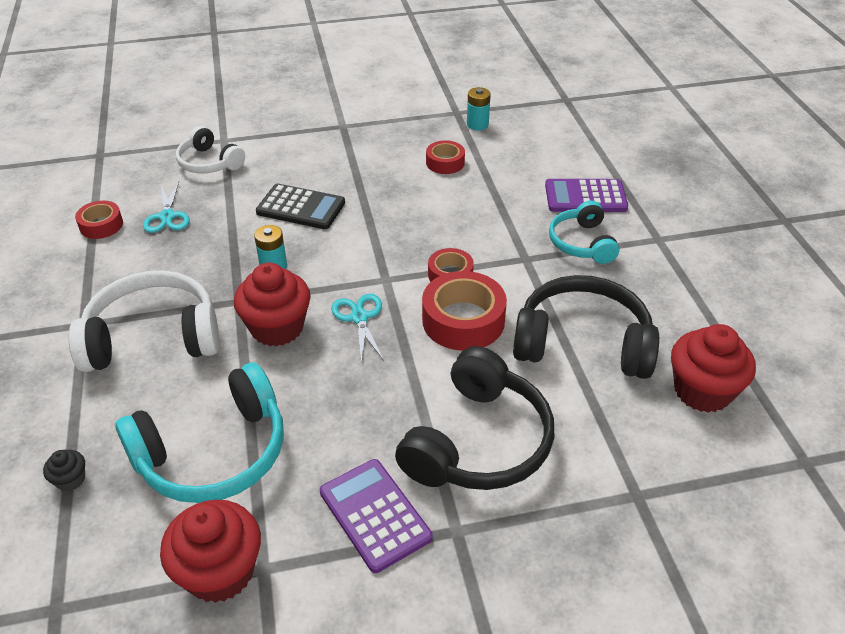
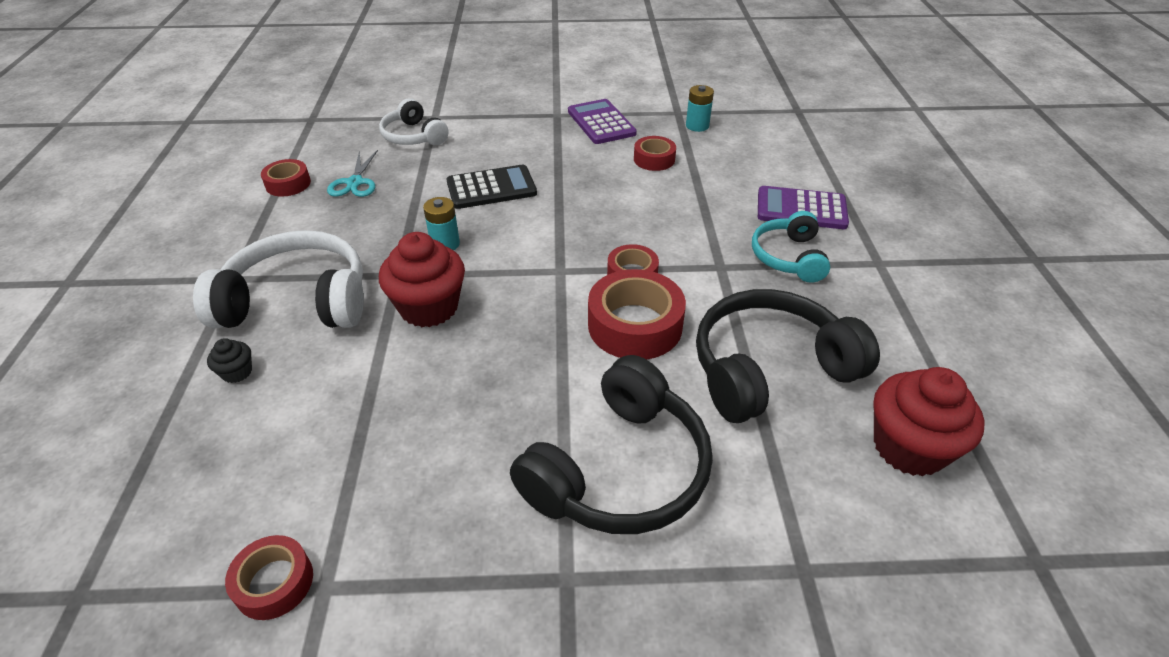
camera: 10 degrees right, 0 degrees up
black cupcake [43,450,85,491] -> black cupcake moved to [207,338,252,383]
turquoise headphones [115,363,284,503] -> none
red cupcake [160,500,261,603] -> red tape [225,535,313,620]
black calculator [256,184,345,229] -> black calculator turned 45 degrees counterclockwise [446,164,537,209]
purple calculator [320,459,433,573] -> purple calculator moved to [568,99,637,144]
turquoise scissors [331,294,384,364] -> none
black headphones [513,275,659,379] -> black headphones turned 45 degrees counterclockwise [696,289,880,423]

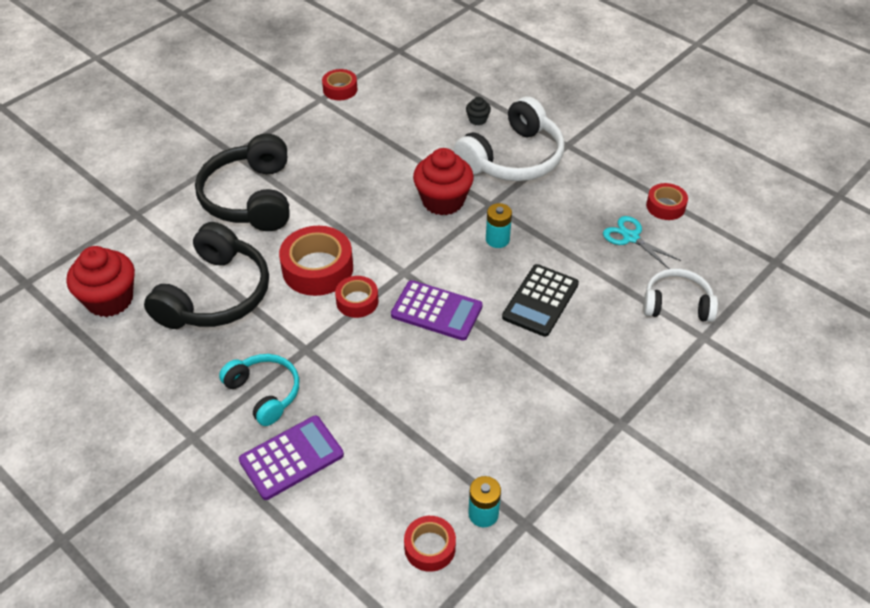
camera: 135 degrees right, 5 degrees up
purple calculator [568,99,637,144] -> purple calculator moved to [391,280,482,341]
red tape [634,136,676,171] -> red tape moved to [404,516,456,572]

